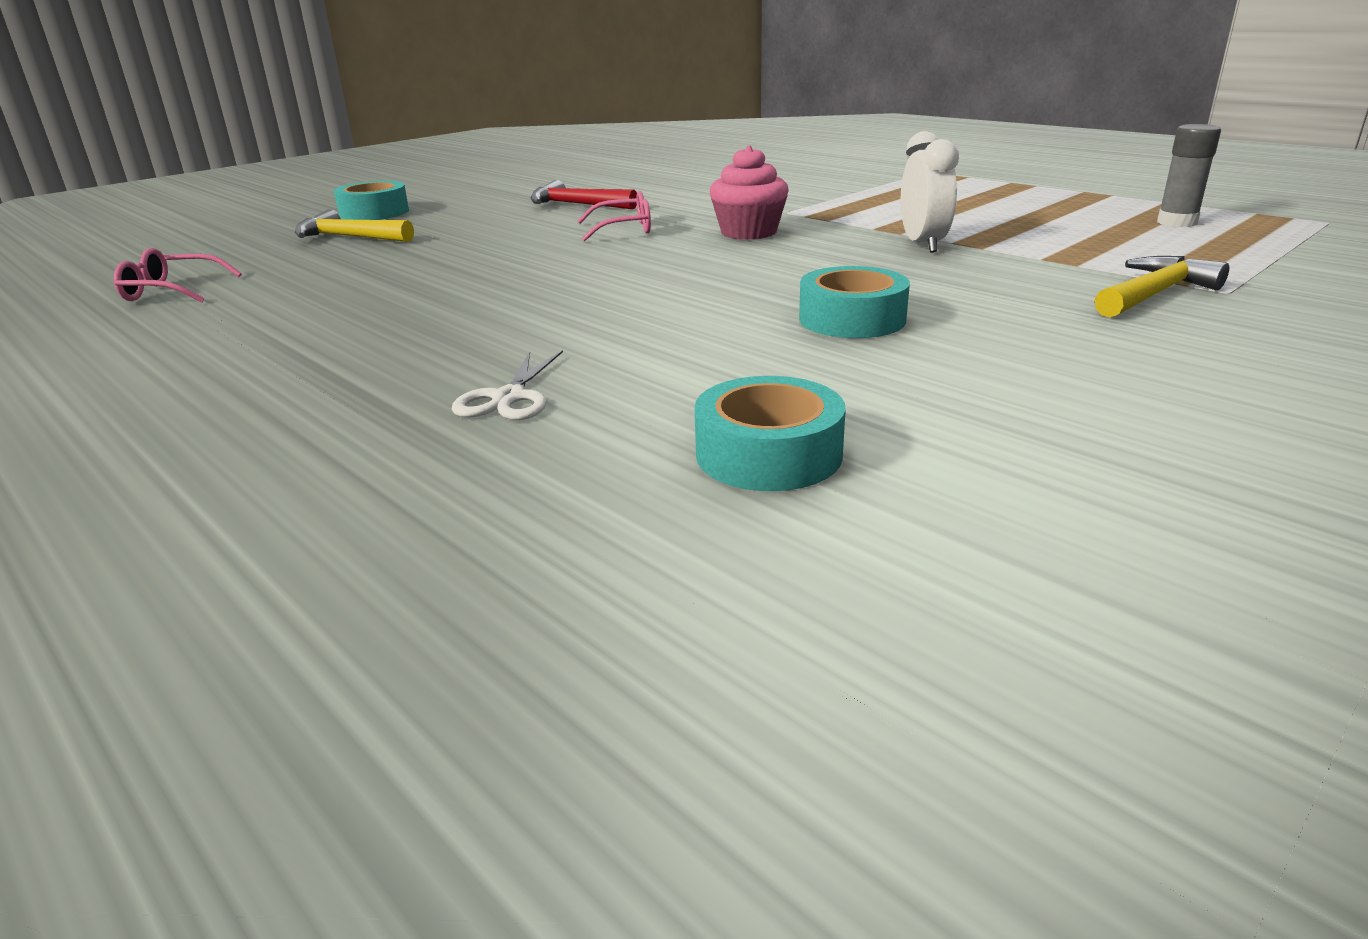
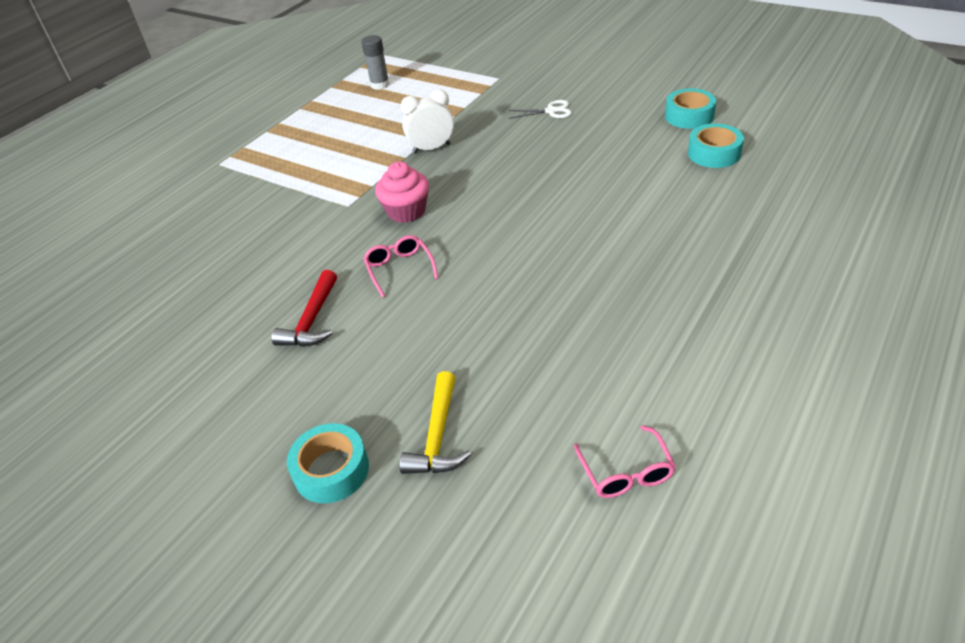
camera: 100 degrees left, 15 degrees up
white scissors [451,350,563,420] -> white scissors moved to [508,100,572,119]
turquoise tape [799,266,910,338] -> turquoise tape moved to [665,89,717,129]
yellow hammer [1095,256,1229,318] -> none

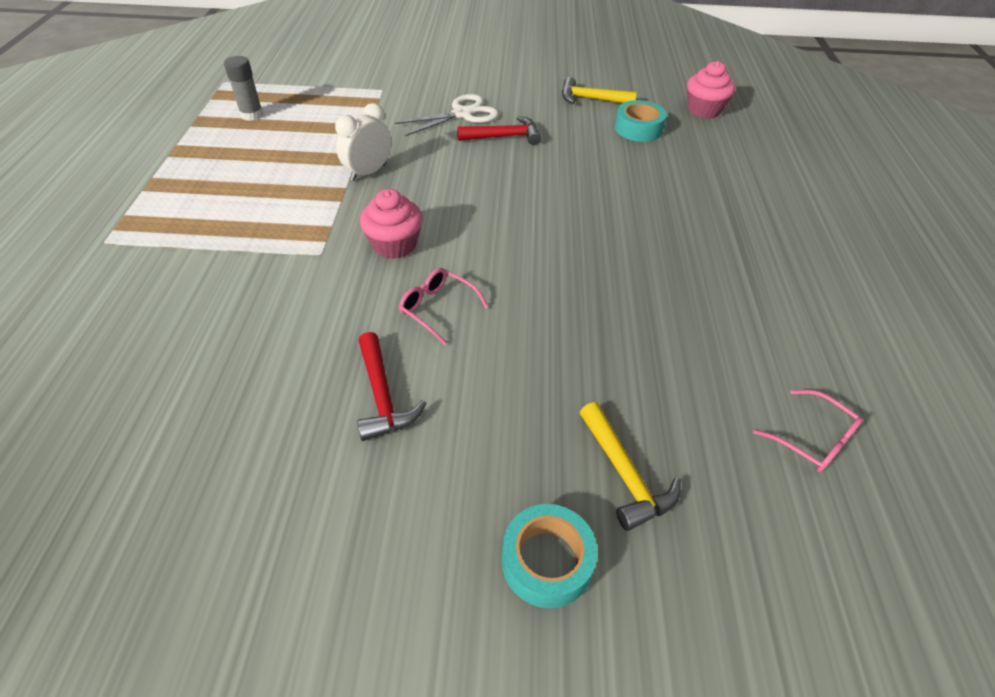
camera: 35 degrees left, 5 degrees up
white scissors [508,100,572,119] -> white scissors [395,94,499,136], size x1.58
turquoise tape [665,89,717,129] -> yellow hammer [562,77,637,104]
none -> red hammer [457,116,541,145]
none -> pink cupcake [687,61,735,119]

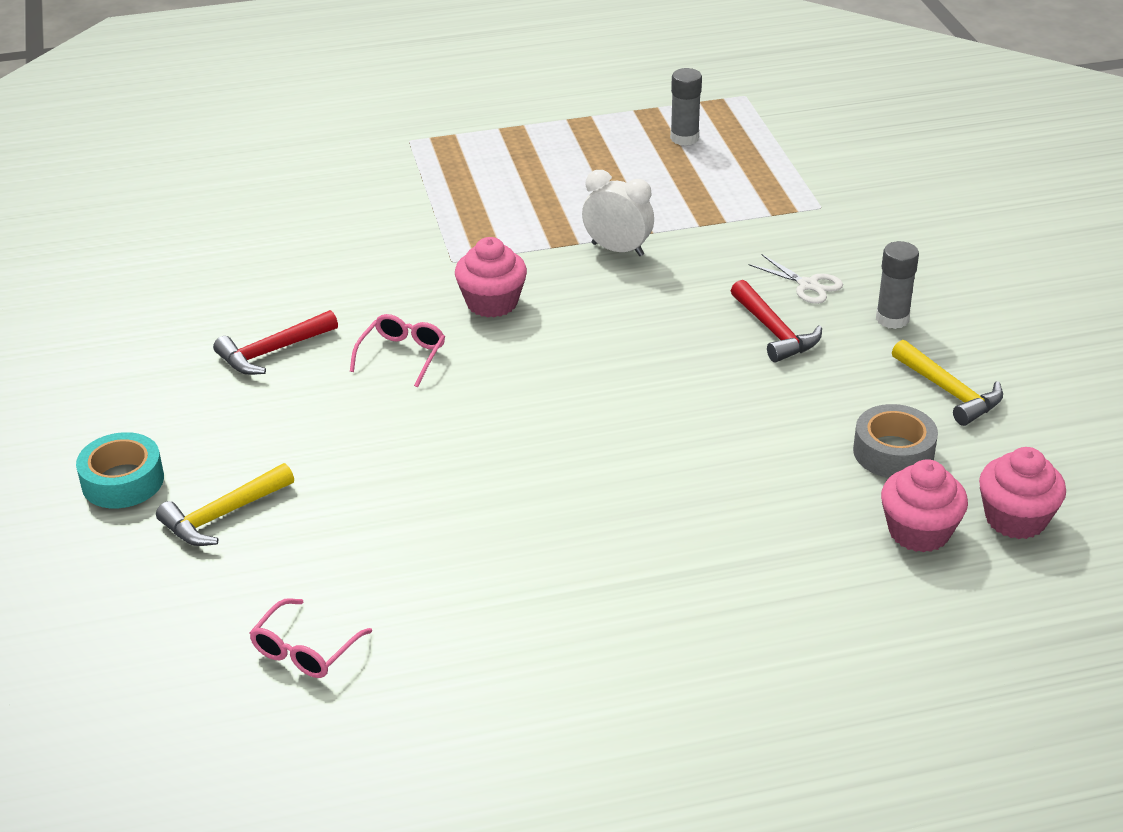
camera: 75 degrees right, 10 degrees down
white scissors [395,94,499,136] -> white scissors [749,254,843,304], size x0.63
yellow hammer [562,77,637,104] -> yellow hammer turned 150 degrees clockwise [892,340,1003,426]
turquoise tape [615,100,667,142] -> grey tape [853,404,938,478]
none -> grey glue stick [876,241,919,329]
none -> pink cupcake [881,459,968,553]

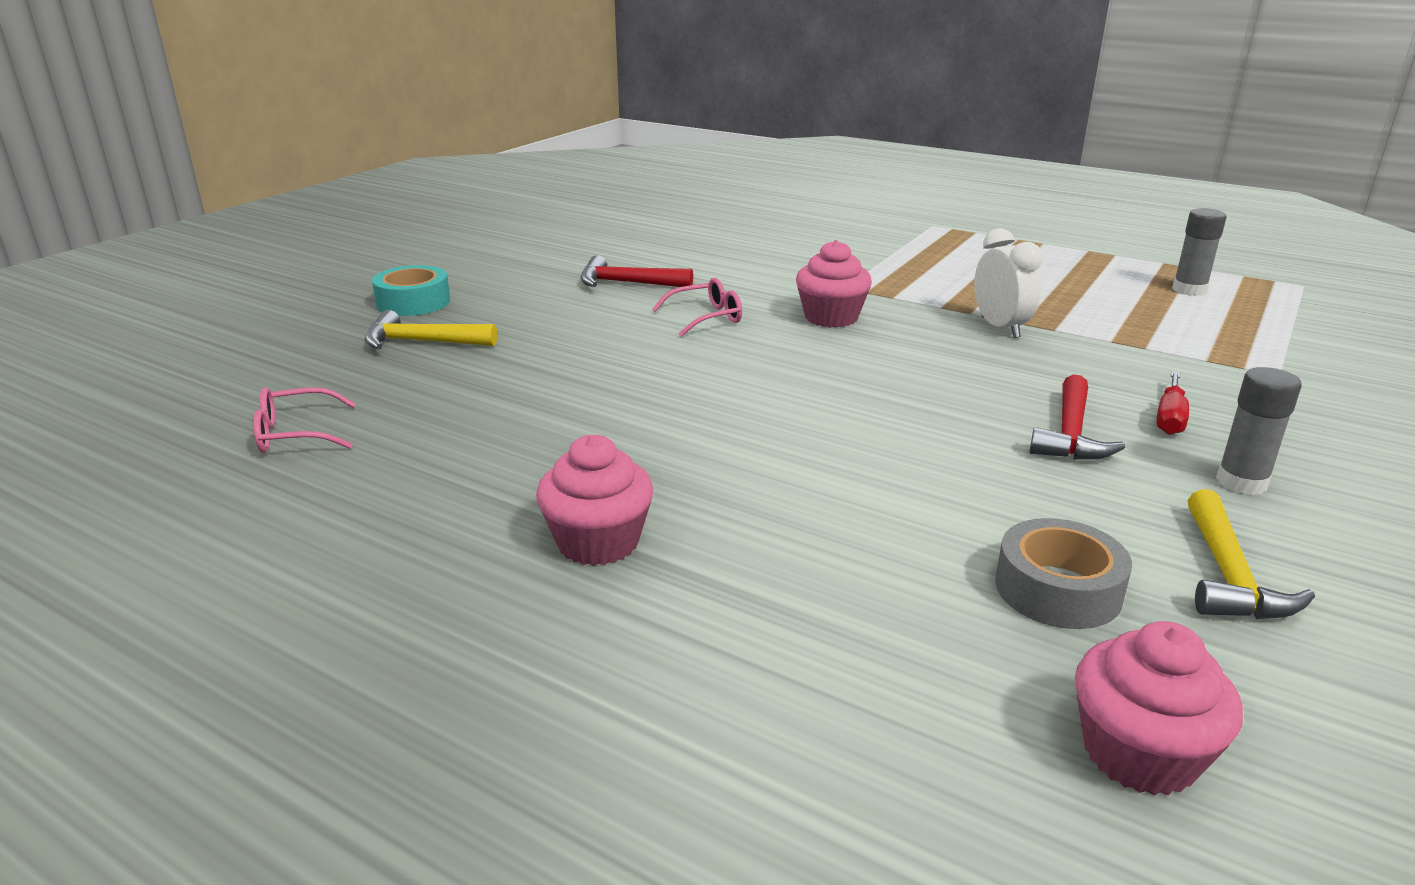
camera: 45 degrees right, 10 degrees down
white scissors [749,254,843,304] -> red screwdriver [1156,371,1189,435]
pink cupcake [881,459,968,553] -> pink cupcake moved to [536,435,653,566]

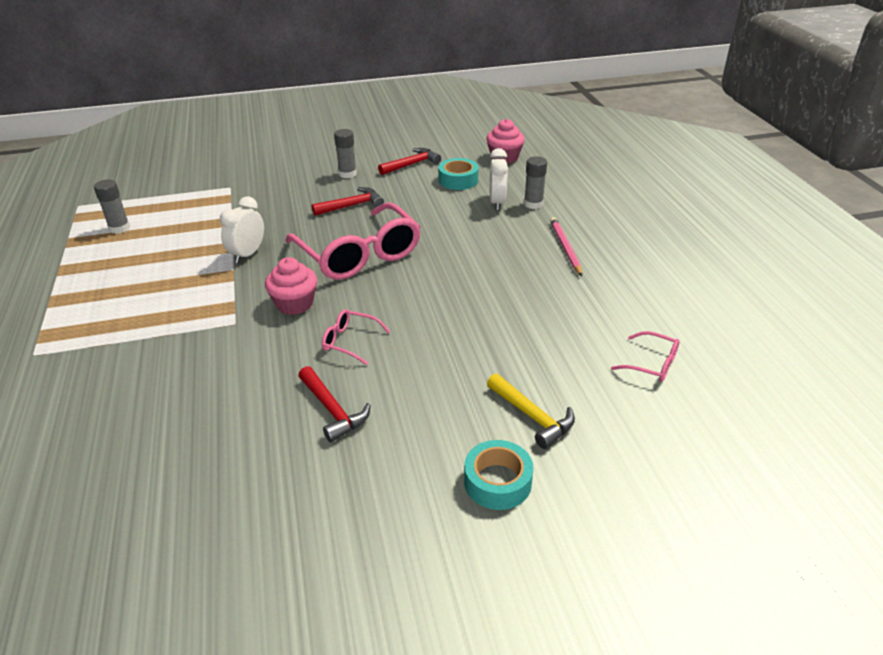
camera: 135 degrees left, 10 degrees up
pink cupcake [536,435,653,566] -> pink pencil [550,217,582,276]
grey tape [995,518,1132,629] -> turquoise tape [438,158,479,190]
red screwdriver [1156,371,1189,435] -> none
yellow hammer [1188,489,1315,619] -> red hammer [378,148,441,175]
none -> pink glasses [286,203,421,280]
none -> white clock [490,148,508,210]
none -> grey glue stick [524,156,547,209]

